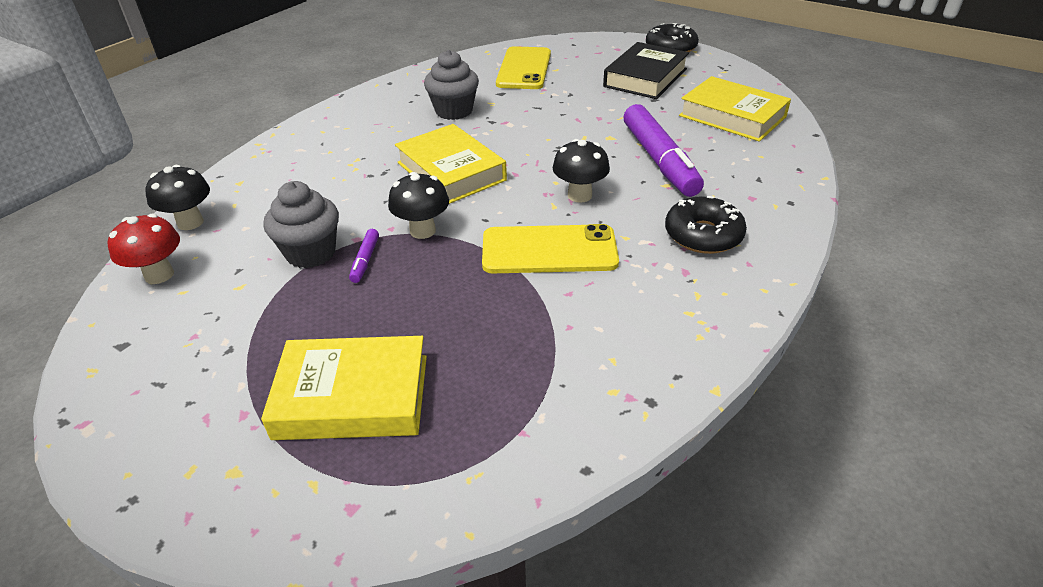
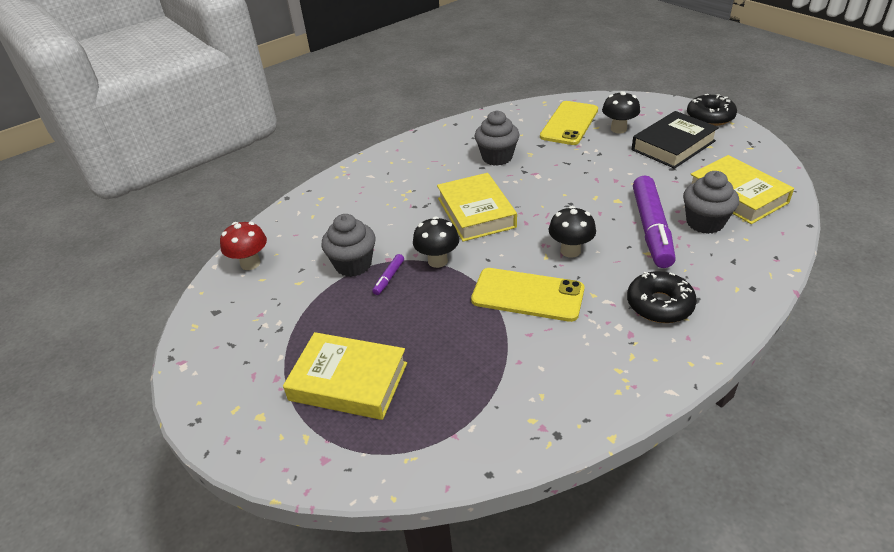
camera: 20 degrees right, 0 degrees up
black mushroom [145,165,210,230] -> black mushroom moved to [602,91,640,133]
none -> grey cupcake [683,171,739,234]

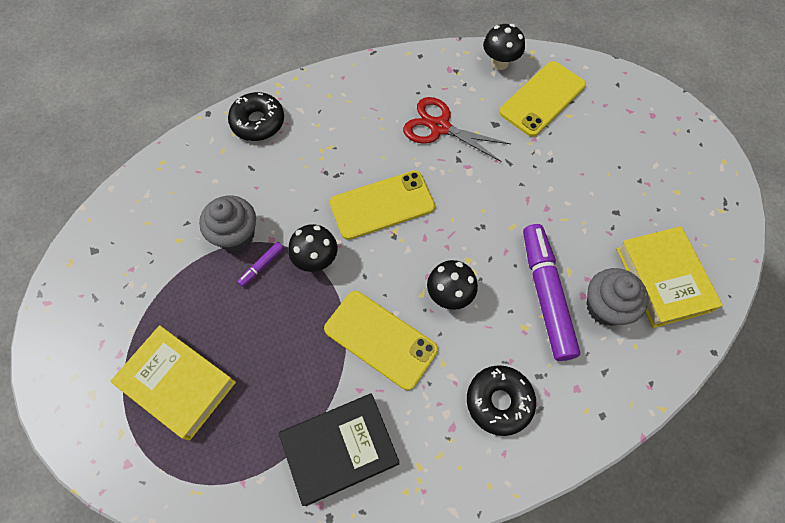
camera: 15 degrees right, 25 degrees up
red mushroom [220,222,267,270] -> none
yellow book [437,173,517,242] -> yellow phone [330,171,435,240]
grey cupcake [474,110,520,166] -> red scissors [403,97,511,162]
black mushroom [602,91,640,133] -> black mushroom moved to [483,24,525,70]
black book [632,111,719,169] -> black book moved to [278,394,400,506]
purple marker [633,176,676,268] -> purple marker turned 150 degrees clockwise [523,224,581,361]
black donut [687,94,737,126] -> black donut moved to [228,92,284,141]

